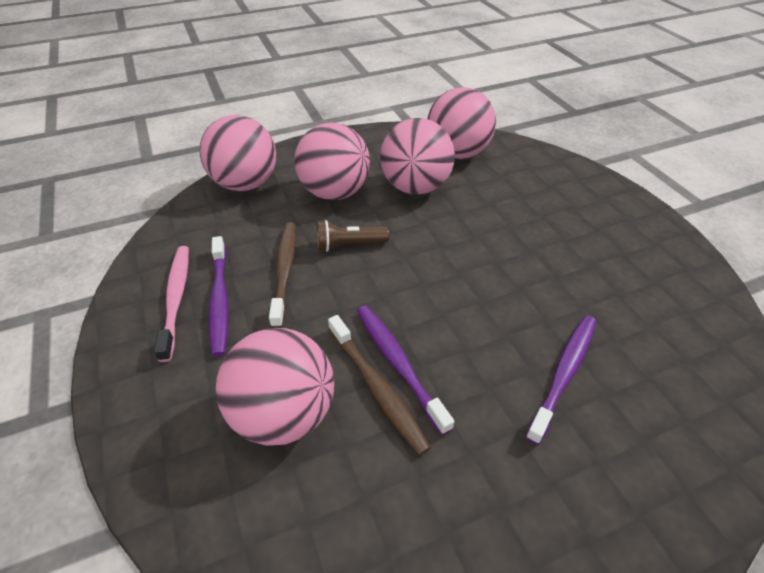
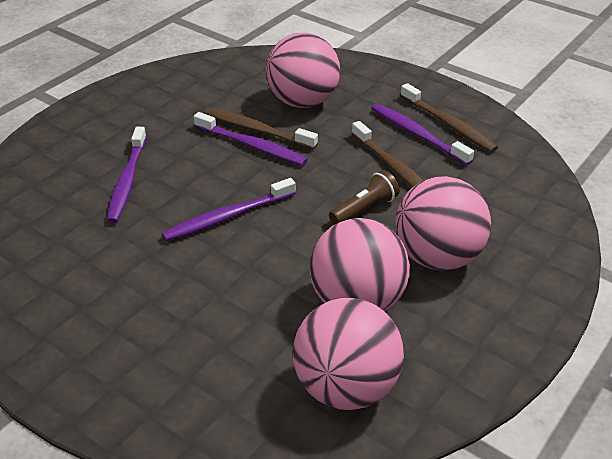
camera: 150 degrees right, 5 degrees down
pink toothbrush [154,246,189,362] -> brown toothbrush [400,83,498,152]
pink ball [200,115,276,191] -> none
none -> purple toothbrush [162,178,296,241]

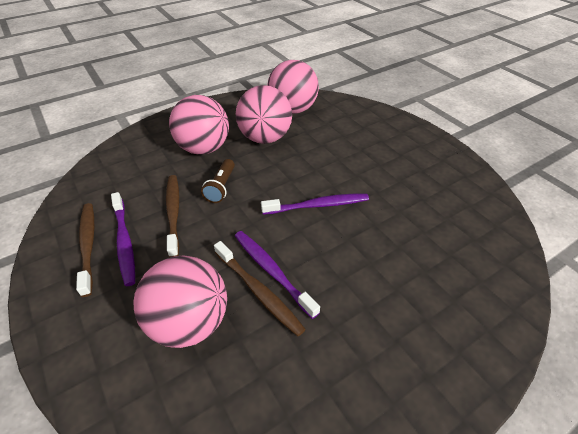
camera: 160 degrees left, 5 degrees up
purple toothbrush [107,127,147,223] -> none
brown flashlight [329,170,400,225] -> brown flashlight turned 60 degrees counterclockwise [201,159,235,203]

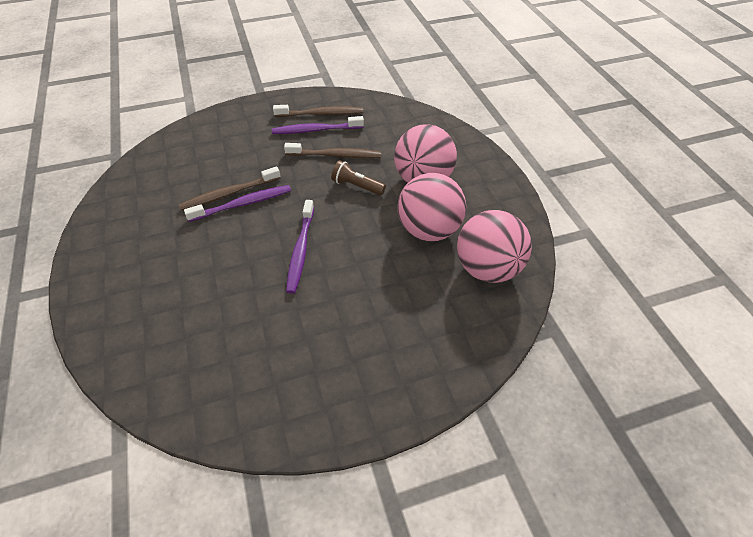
camera: 105 degrees right, 5 degrees up
pink ball [134,255,227,348] -> none

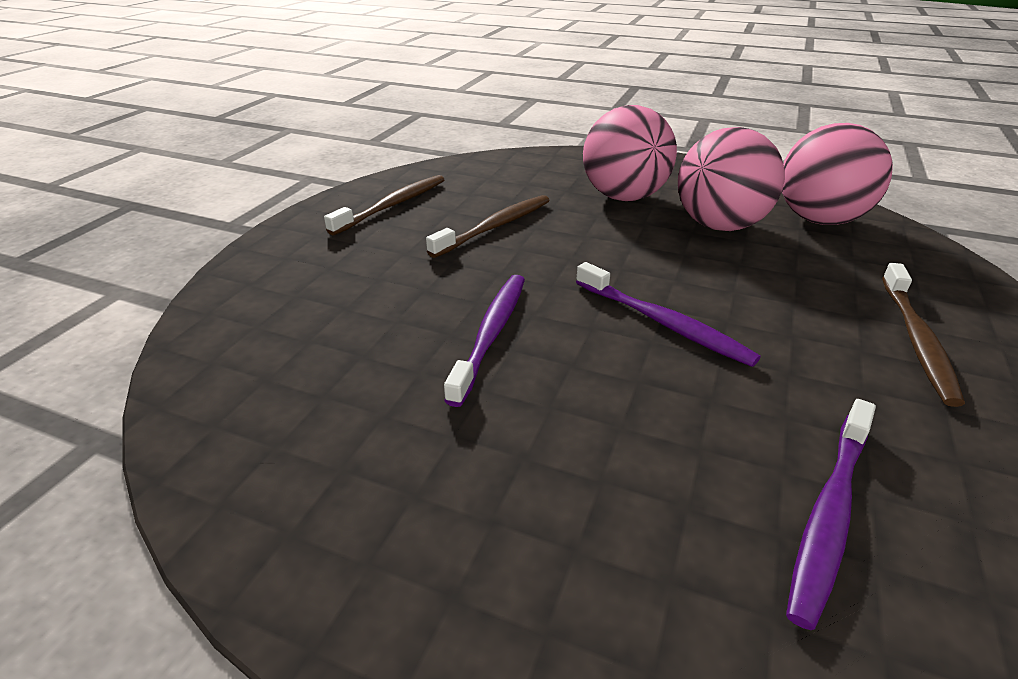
camera: 50 degrees left, 15 degrees down
brown toothbrush [179,167,281,211] -> brown toothbrush moved to [882,263,965,407]
purple toothbrush [272,116,364,134] -> purple toothbrush moved to [786,399,876,630]
brown flashlight [331,160,386,195] -> none

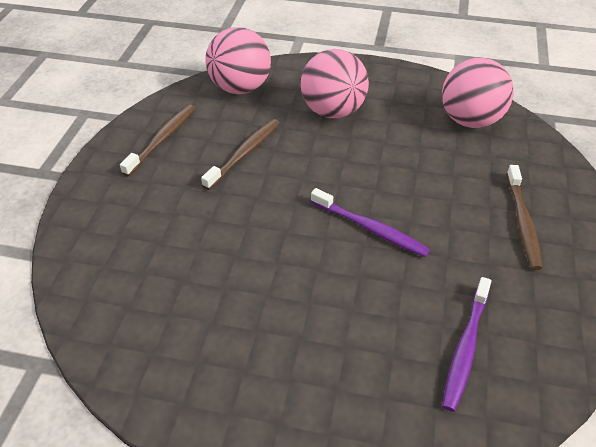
camera: 10 degrees left, 10 degrees up
purple toothbrush [444,275,525,407] -> none
pink ball [678,127,785,231] -> pink ball moved to [205,27,271,94]

